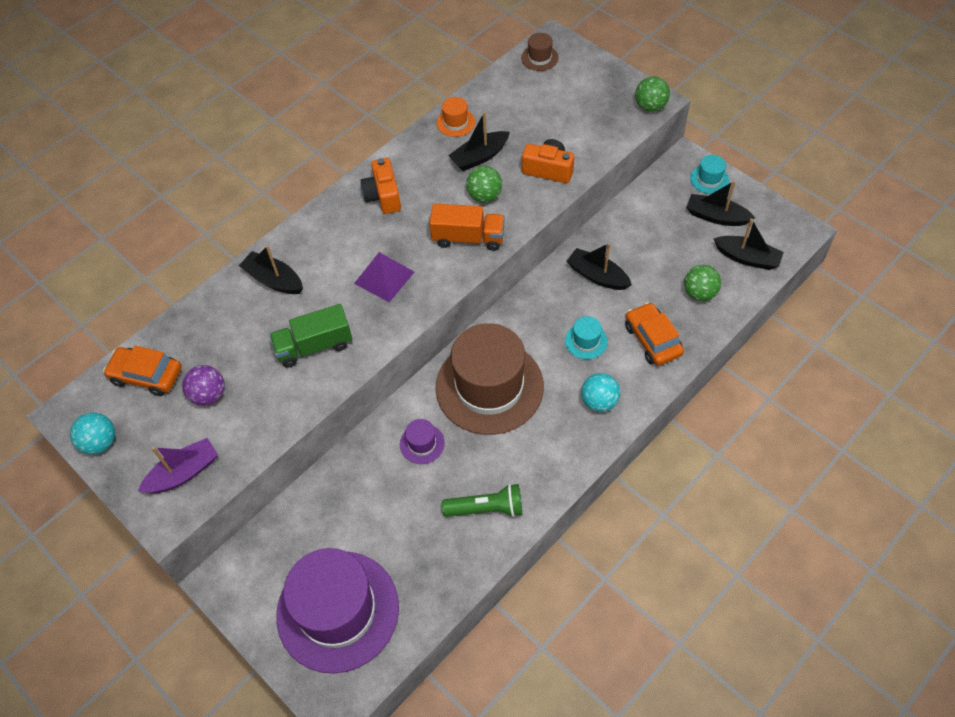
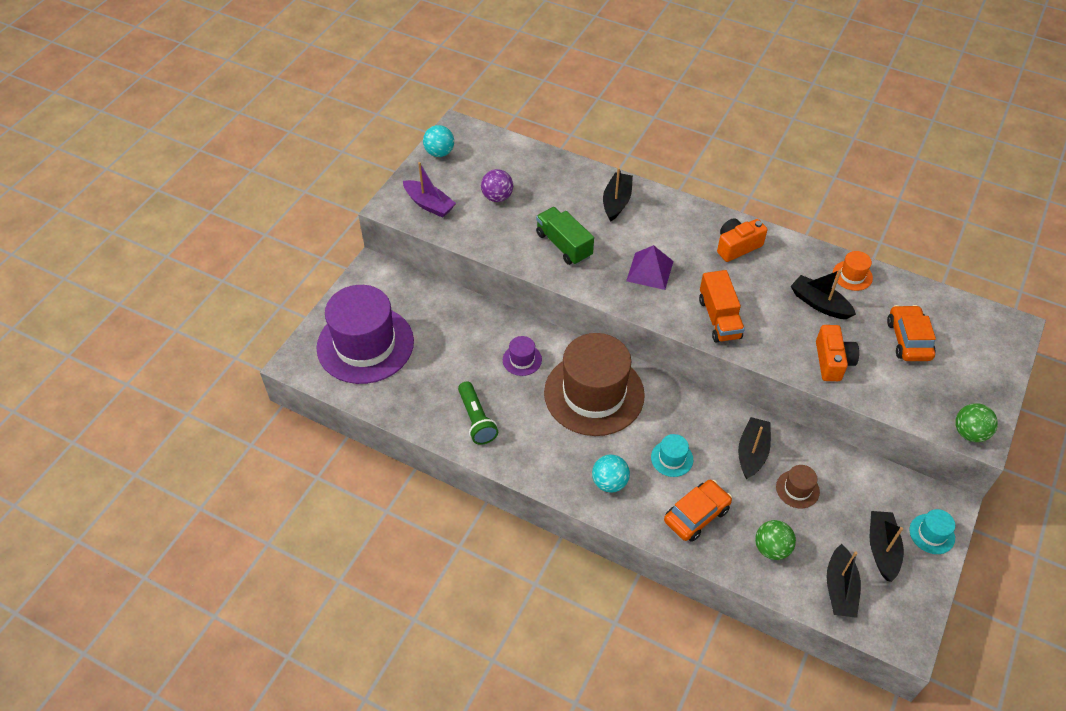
camera: 70 degrees right, 5 degrees down
orange car [103,346,182,396] -> orange car moved to [887,305,936,361]
green ball [466,166,502,203] -> none
brown hat [521,33,559,71] -> brown hat moved to [776,465,820,508]

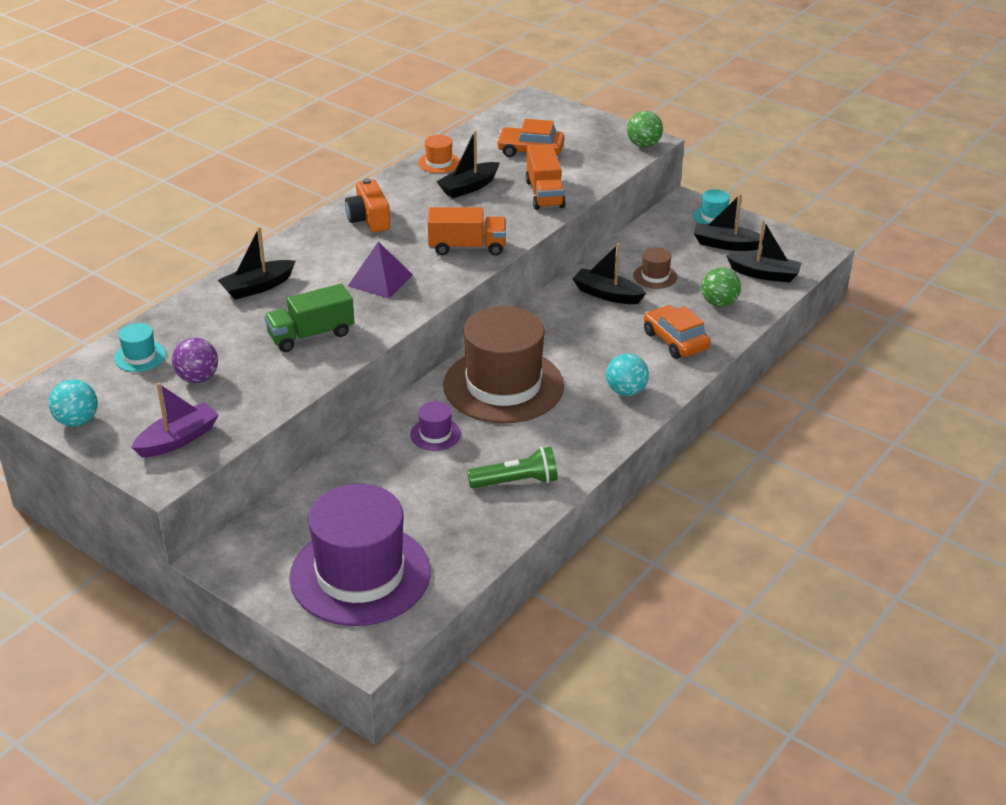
camera: 80 degrees left, 15 degrees down
black boat [603,167,633,222] -> black boat turned 60 degrees counterclockwise [218,227,295,300]
turquoise hat [651,434,693,477] -> turquoise hat moved to [114,323,166,372]
orange camera [816,325,859,381] -> orange truck [525,144,566,210]

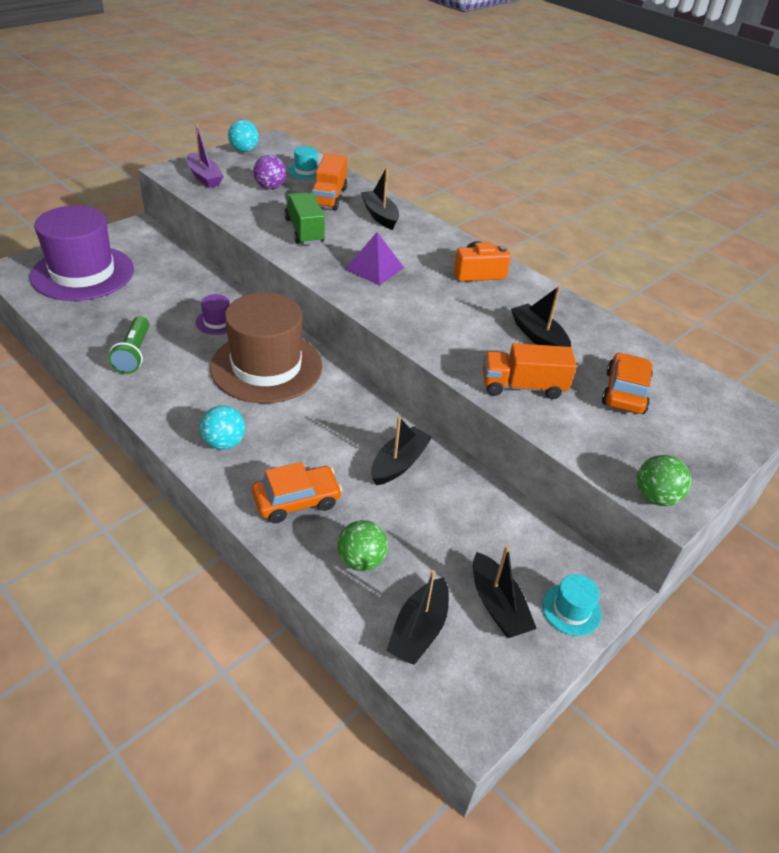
camera: 95 degrees right, 5 degrees up
orange hat [418,135,460,173] -> none
orange truck [428,207,506,256] -> orange truck moved to [312,153,347,210]
brown hat [633,247,677,289] -> none
black boat [694,194,764,251] -> black boat turned 135 degrees clockwise [473,545,537,638]

